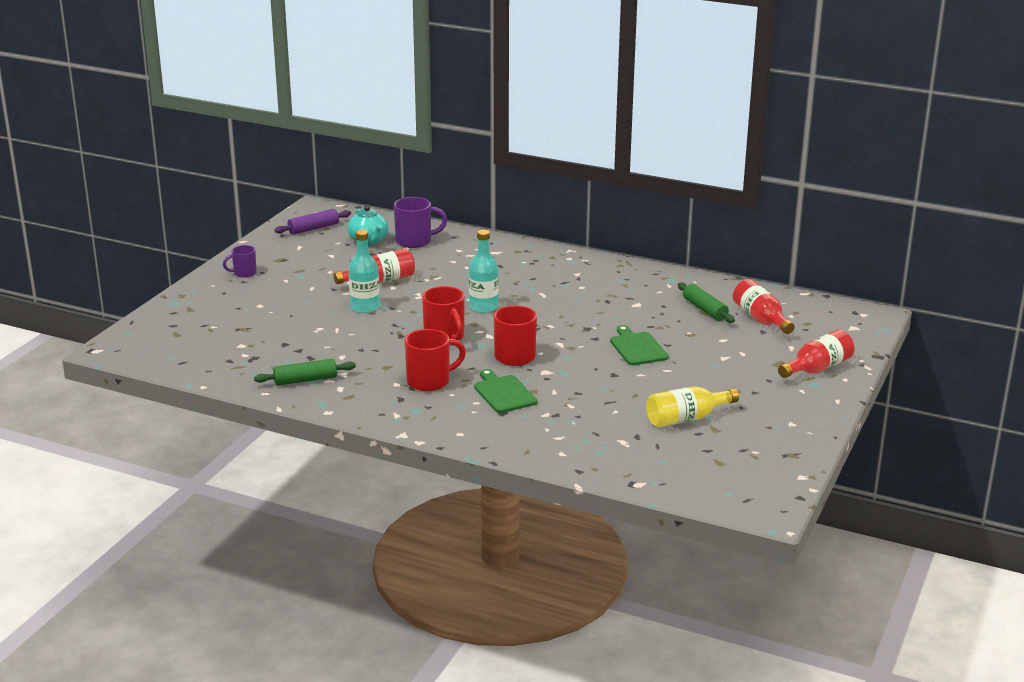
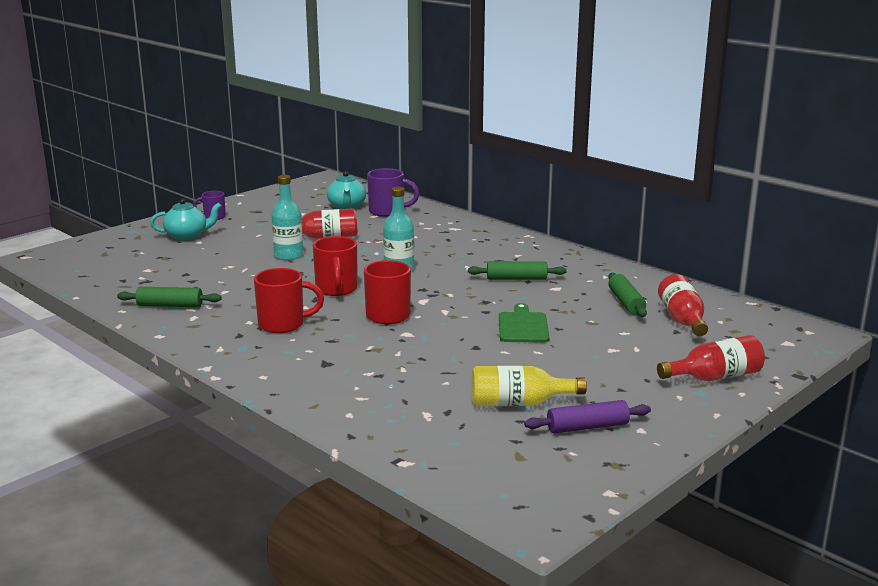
camera: 20 degrees right, 5 degrees down
purple rolling pin [274,209,351,235] -> purple rolling pin moved to [524,400,651,433]
green cutting board [474,369,538,413] -> none
none -> turquoise teapot [150,199,222,241]
none -> green rolling pin [468,261,567,280]

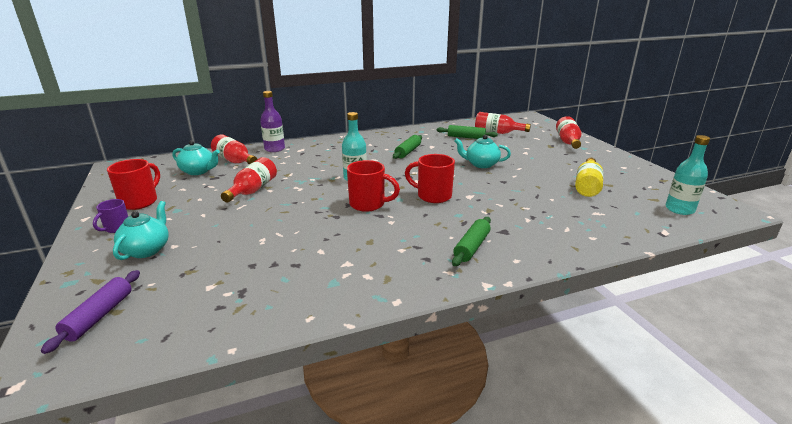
camera: 65 degrees left, 5 degrees up
green rolling pin [117,287,222,307] -> green rolling pin moved to [452,217,491,266]
red mug [254,268,324,333] -> red mug moved to [107,159,160,210]
turquoise bottle [271,175,303,260] -> turquoise bottle moved to [666,135,710,215]
purple mug [367,168,419,217] -> red bottle [211,134,257,164]
green cutting board [499,303,549,343] -> turquoise teapot [455,135,511,168]
purple rolling pin [524,400,651,433] -> purple rolling pin moved to [41,270,140,354]
none -> purple bottle [260,91,285,152]

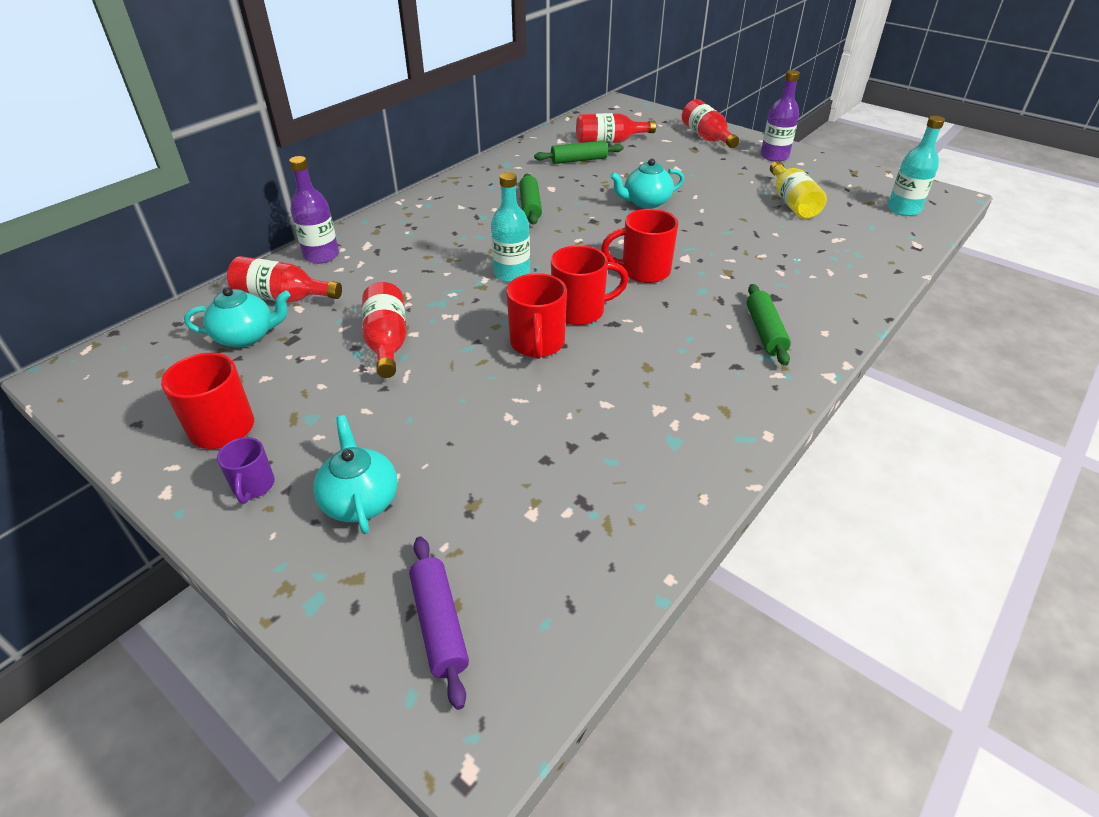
camera: 30 degrees left, 15 degrees up
none -> red mug [506,273,567,359]
none -> purple bottle [761,70,800,162]

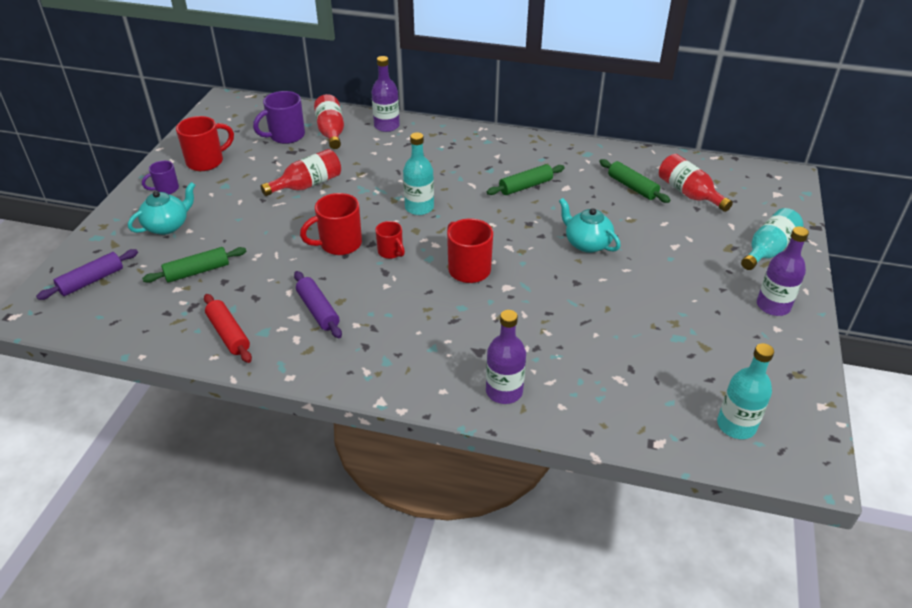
camera: 65 degrees right, 0 degrees up
turquoise teapot [184,287,290,348] -> purple mug [253,91,305,144]
red mug [551,245,629,325] -> red mug [375,221,405,259], size x0.60
red bottle [682,99,739,148] -> turquoise bottle [741,208,803,270]
green rolling pin [747,284,791,366] -> green rolling pin moved to [142,247,246,283]
yellow bottle [770,161,827,219] -> none
none -> red rolling pin [204,294,252,363]
none -> purple rolling pin [294,271,342,338]
none -> purple bottle [486,310,526,404]

